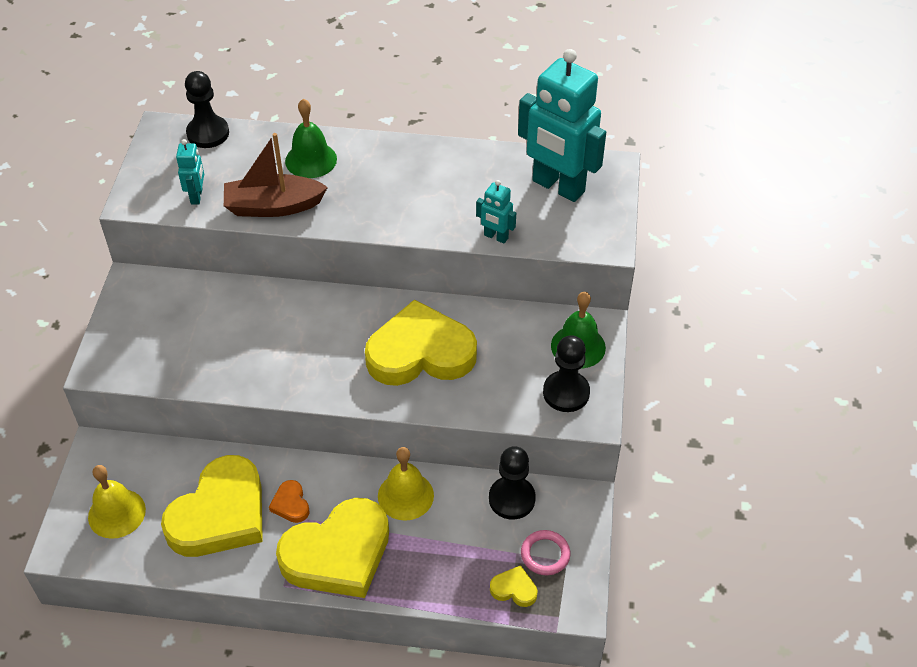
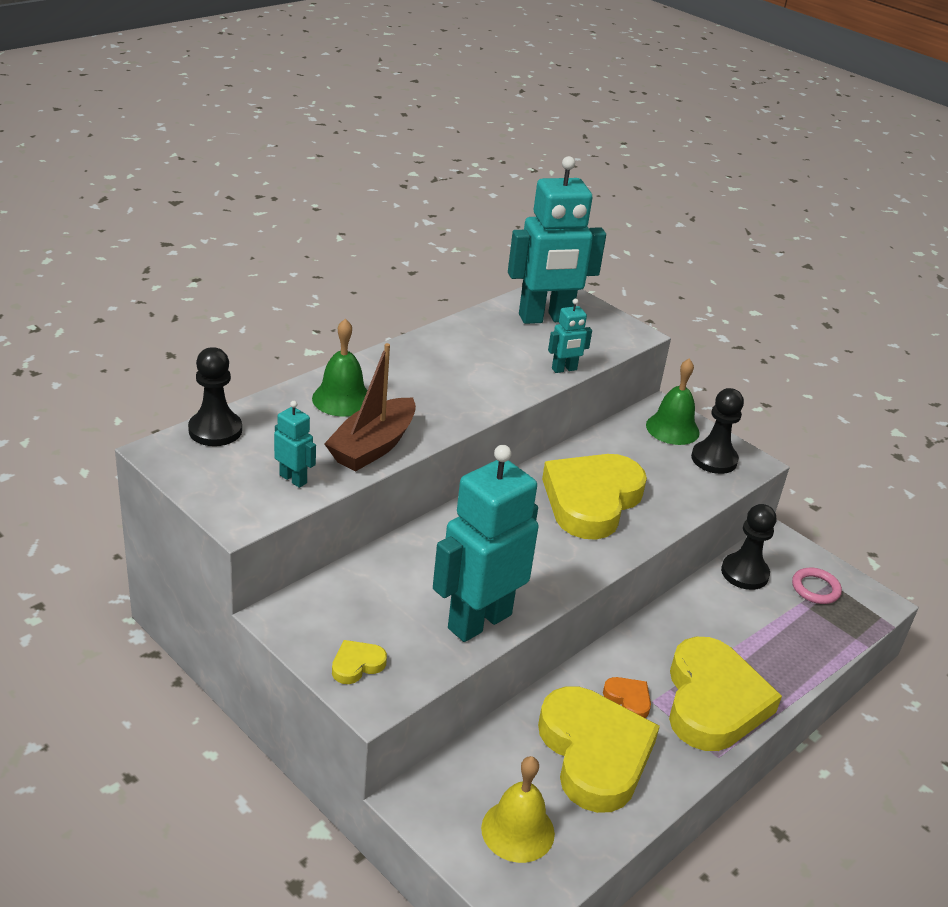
camera: 55 degrees left, 15 degrees down
orange heart [269,480,310,523] -> orange heart turned 150 degrees counterclockwise [603,677,651,718]
yellow bell [378,447,434,521] -> none
yellow heart [490,565,537,607] -> yellow heart moved to [332,640,387,684]
none -> turquoise robot [433,445,539,642]

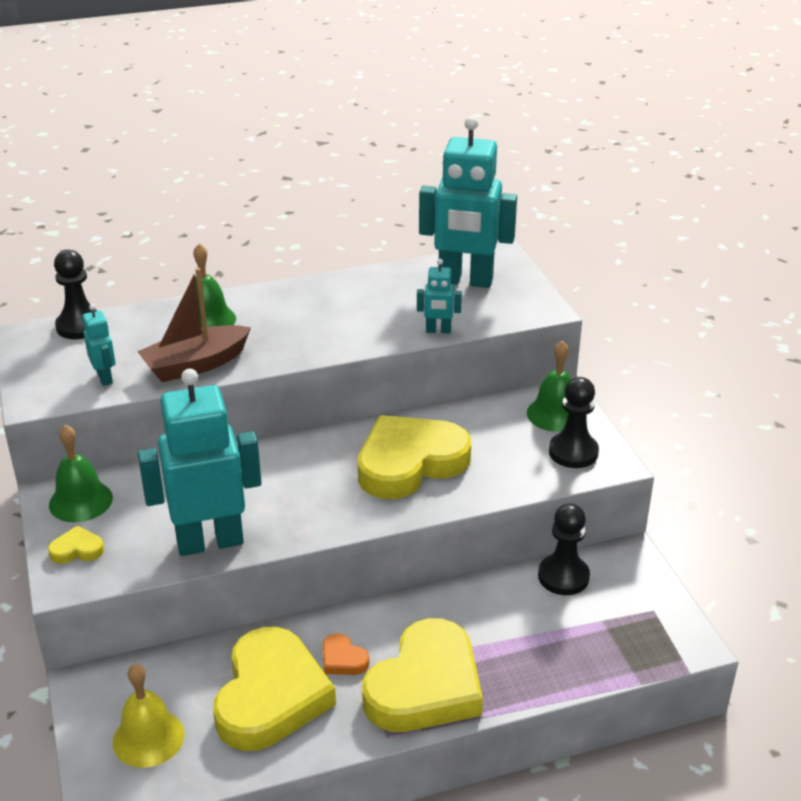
camera: 30 degrees right, 0 degrees up
orange heart [603,677,651,718] -> orange heart turned 150 degrees clockwise [323,633,369,675]
pink ring [792,568,842,604] -> none
none -> green bell [49,424,113,522]

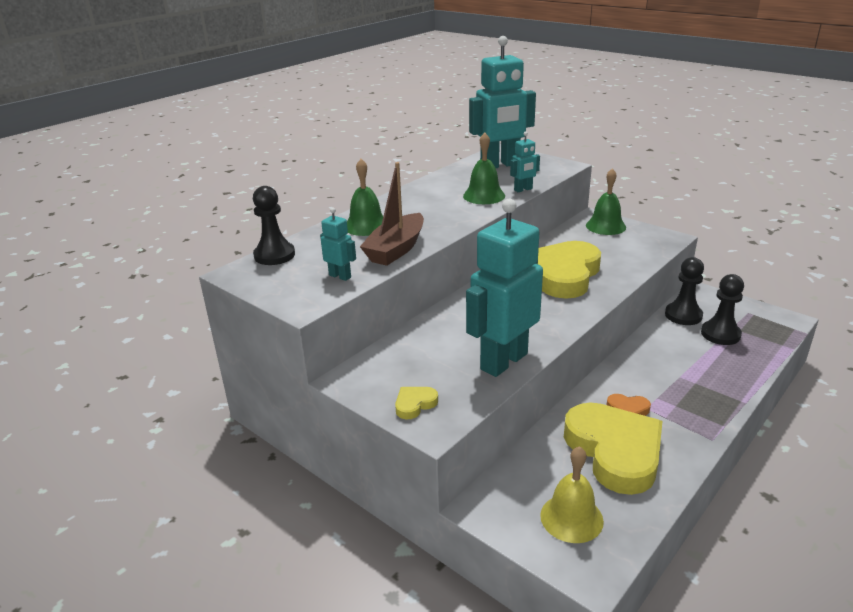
camera: 30 degrees left, 5 degrees down
green bell [49,424,113,522] -> green bell moved to [463,133,505,204]
yellow heart [362,618,483,732] -> none
black pawn [549,377,599,468] -> black pawn moved to [701,274,744,345]

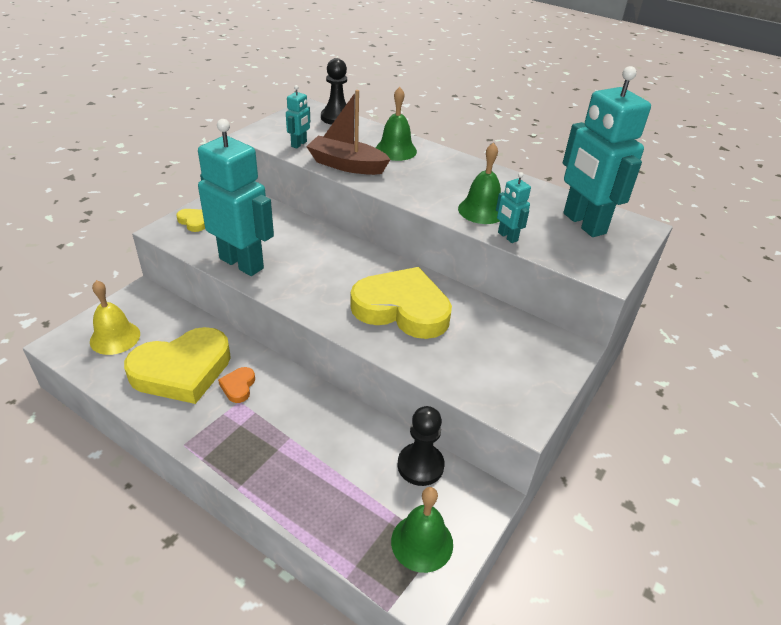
camera: 80 degrees right, 10 degrees up
green bell [586,168,626,235] -> green bell moved to [391,487,453,573]
black pawn [701,274,744,345] -> none

